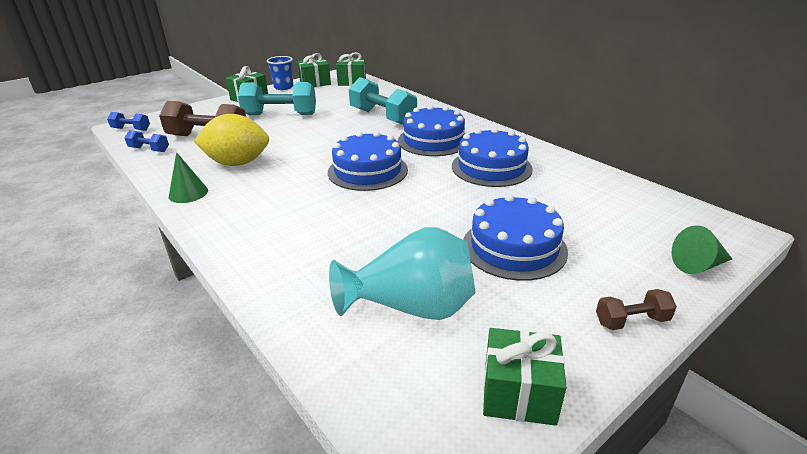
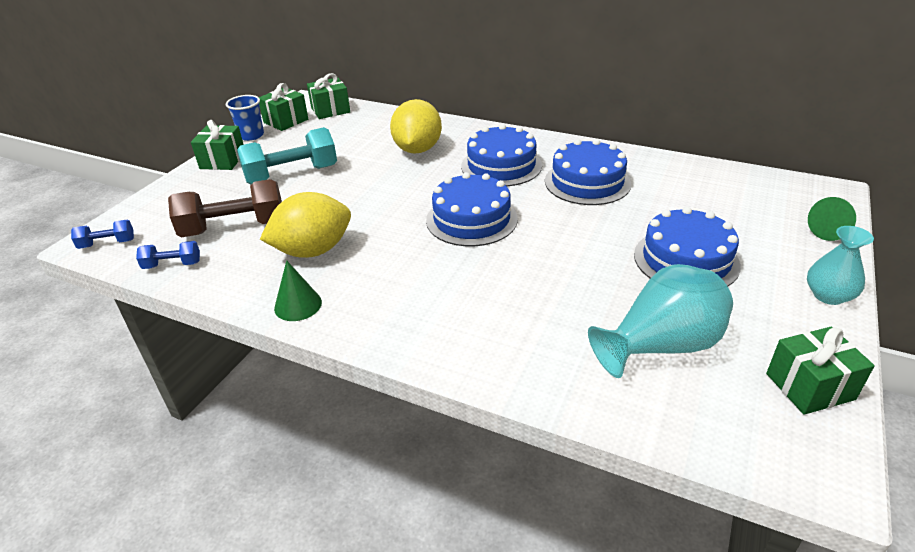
camera: 25 degrees left, 5 degrees up
turquoise dumbbell [349,77,417,125] -> yellow lemon [390,99,442,154]
brown dumbbell [596,289,677,330] -> turquoise vase [807,226,874,305]

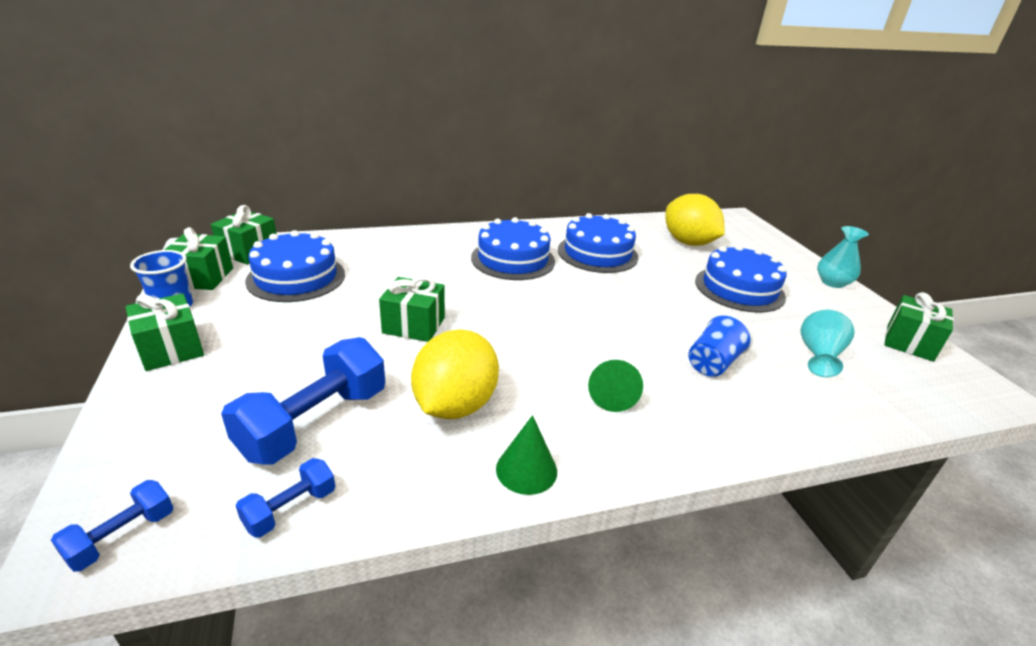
camera: 45 degrees left, 5 degrees down
brown dumbbell [168,179,282,237] -> blue dumbbell [221,337,385,464]
turquoise dumbbell [237,127,337,184] -> none
yellow lemon [390,99,442,154] -> yellow lemon moved to [665,194,725,246]
blue cake [426,172,518,246] -> blue cake moved to [245,230,345,302]
turquoise vase [588,264,733,378] -> turquoise vase [800,309,855,377], size x0.62
green cone [808,197,856,241] -> green cone moved to [588,360,643,412]
none -> green gift [379,276,445,342]
none -> blue cup [688,313,753,377]

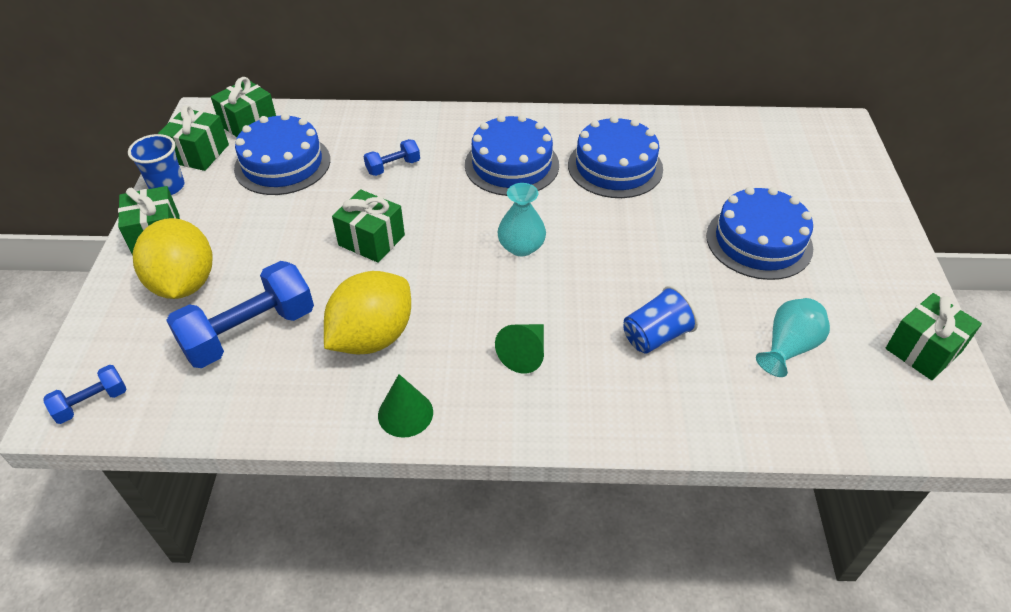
camera: 20 degrees right, 15 degrees up
blue dumbbell [236,458,335,538] -> blue dumbbell moved to [364,139,420,176]
yellow lemon [665,194,725,246] -> yellow lemon moved to [133,218,213,299]
turquoise vase [817,226,869,288] -> turquoise vase moved to [497,183,546,256]

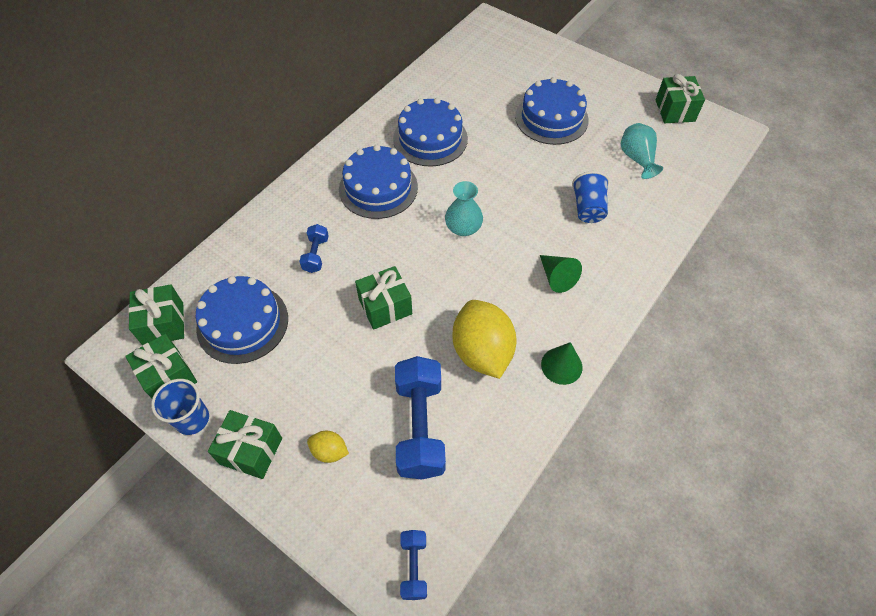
camera: 55 degrees left, 10 degrees up
yellow lemon [133,218,213,299] -> yellow lemon [307,431,349,463], size x0.46

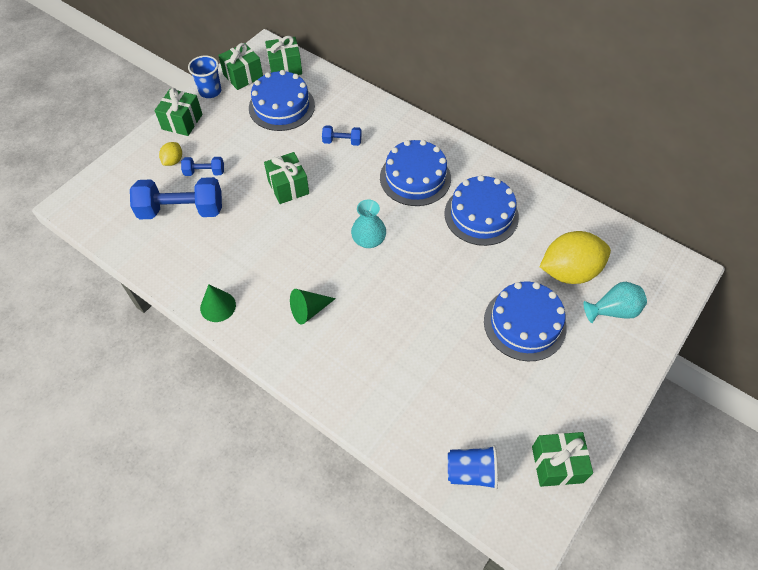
camera: 90 degrees right, 0 degrees up
blue dumbbell [400,530,427,600] -> blue dumbbell moved to [181,157,224,176]
yellow lemon [452,300,516,379] -> yellow lemon moved to [540,231,611,284]
blue cup [572,171,609,223] -> blue cup moved to [448,445,498,490]
turquoise vase [621,123,663,179] -> turquoise vase moved to [583,282,647,323]

